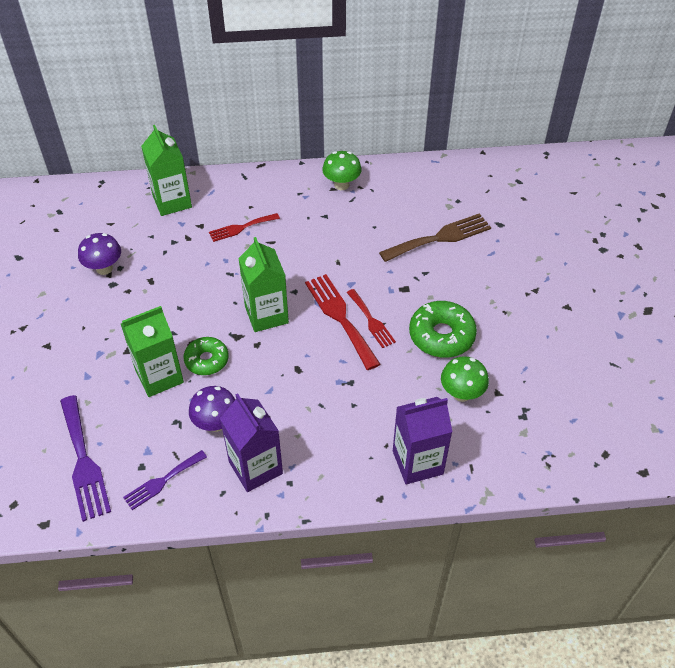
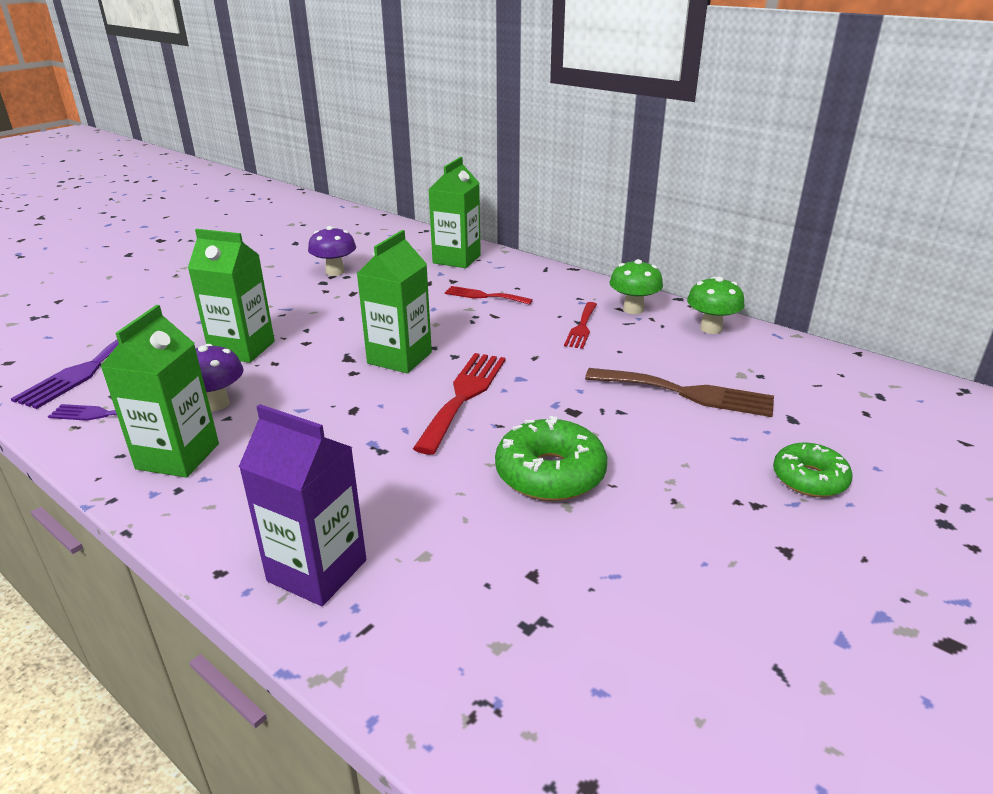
camera: 45 degrees right, 20 degrees down
green donut [184,337,229,375] -> green donut moved to [773,443,853,497]
purple carton [220,393,283,492] -> green carton [101,305,219,478]
red fork [347,289,396,348] -> red fork moved to [564,302,597,349]
green mushroom [441,356,489,402] -> green mushroom moved to [687,277,745,334]

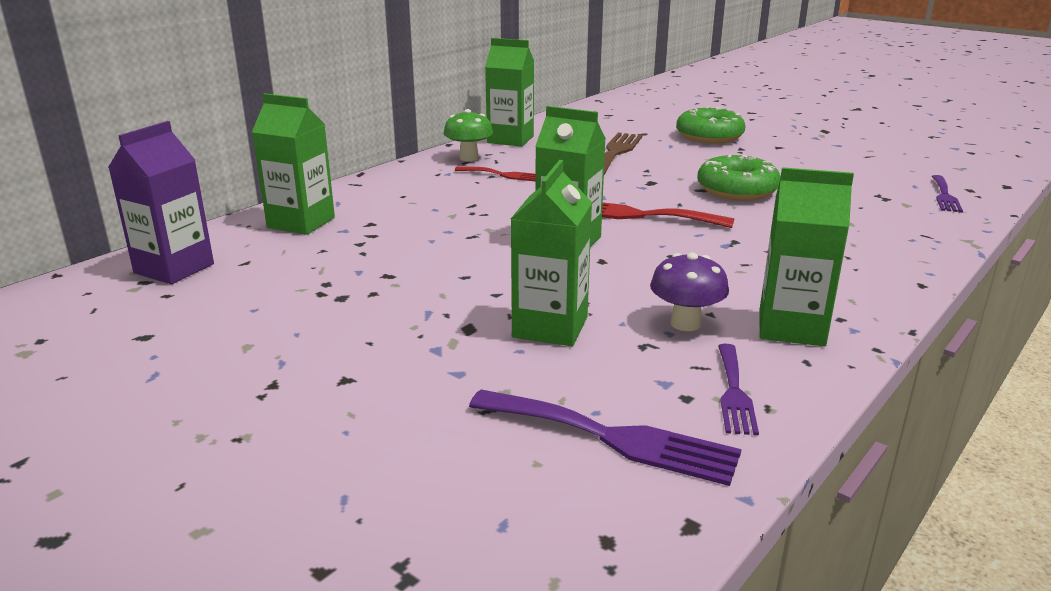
camera: 90 degrees left, 5 degrees down
purple carton [239,404,366,606] -> purple carton moved to [108,121,214,284]
purple mushroom [308,226,356,276] -> none
red fork [445,286,533,305] -> none
green mushroom [687,277,745,334] -> green carton [485,38,534,147]
green donut [773,443,853,497] -> green donut [676,106,745,143], size x1.53
none -> purple fork [932,175,963,213]

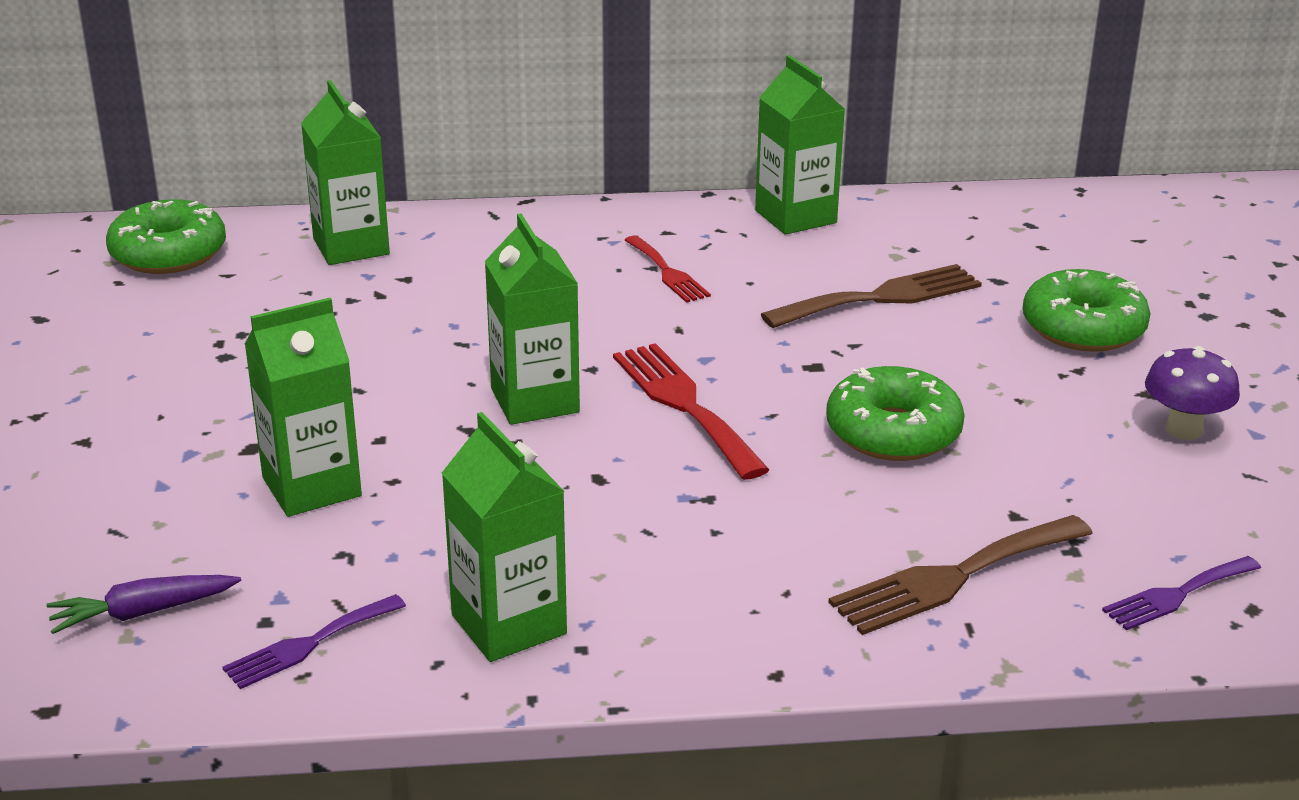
camera: 45 degrees right, 5 degrees up
purple carton [108,121,214,284] -> green donut [106,199,226,274]
green mushroom [444,109,493,161] -> none
purple fork [469,389,742,486] -> purple carrot [46,575,241,634]
purple mushroom [650,253,729,331] -> purple mushroom moved to [1145,346,1240,440]
none -> brown fork [828,515,1093,635]

